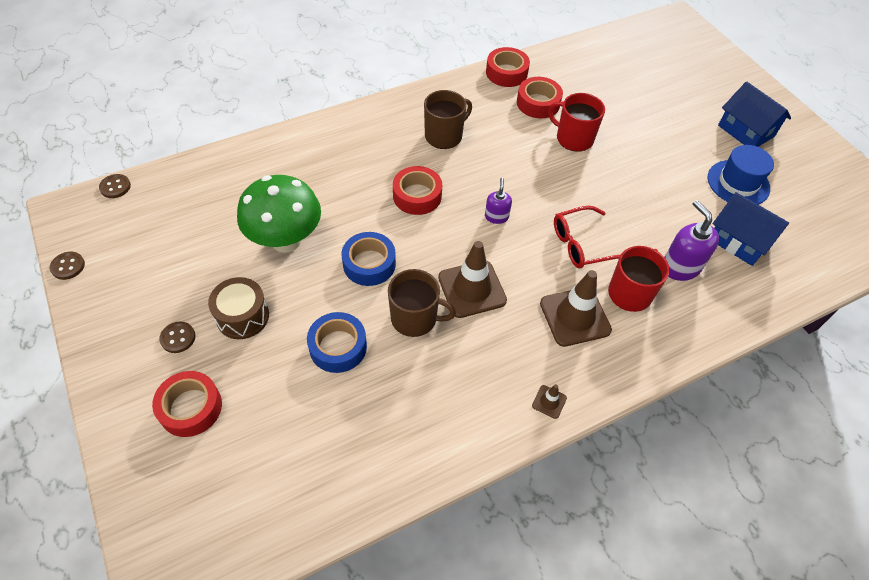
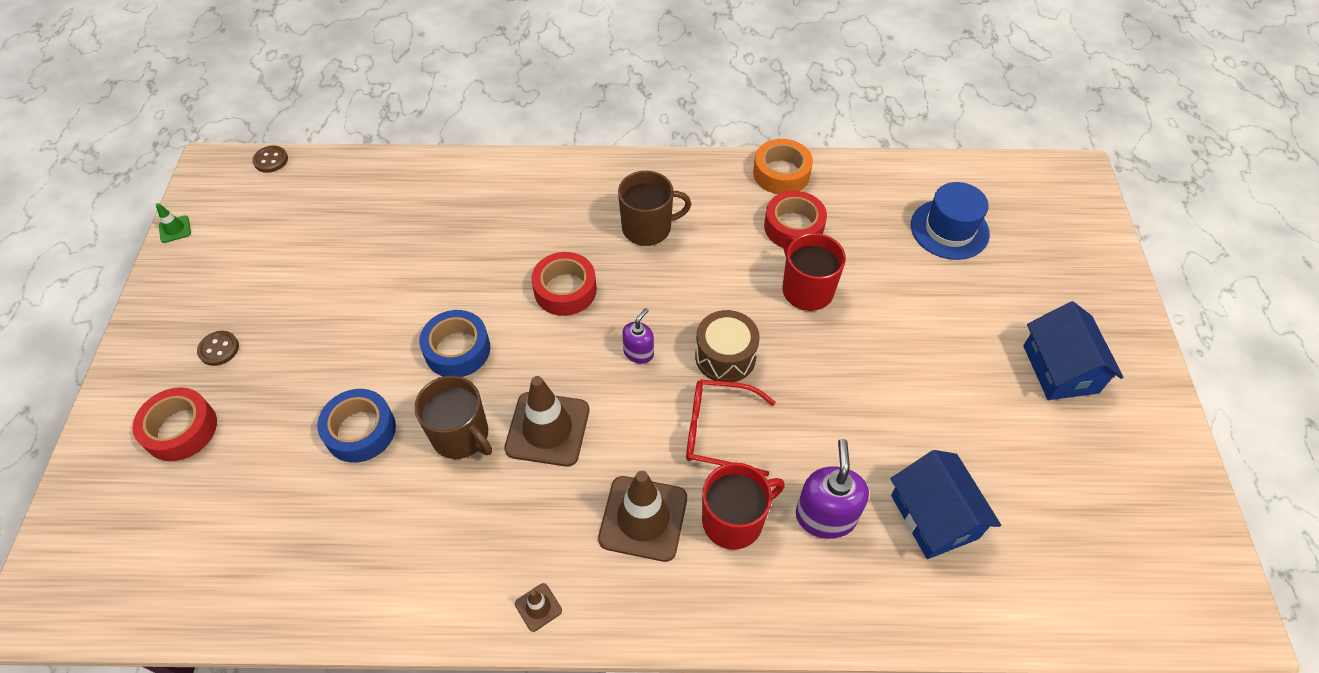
camera: 30 degrees right, 0 degrees up
brown button [50,252,85,280] -> green traffic cone [156,203,191,243]
brown drum [208,277,269,339] -> brown drum moved to [695,310,760,382]
green mushroom [237,175,321,253] -> none
red tape [486,47,530,87] -> orange tape [753,139,813,194]
blue hat [708,145,774,205] -> blue hat moved to [911,182,990,260]

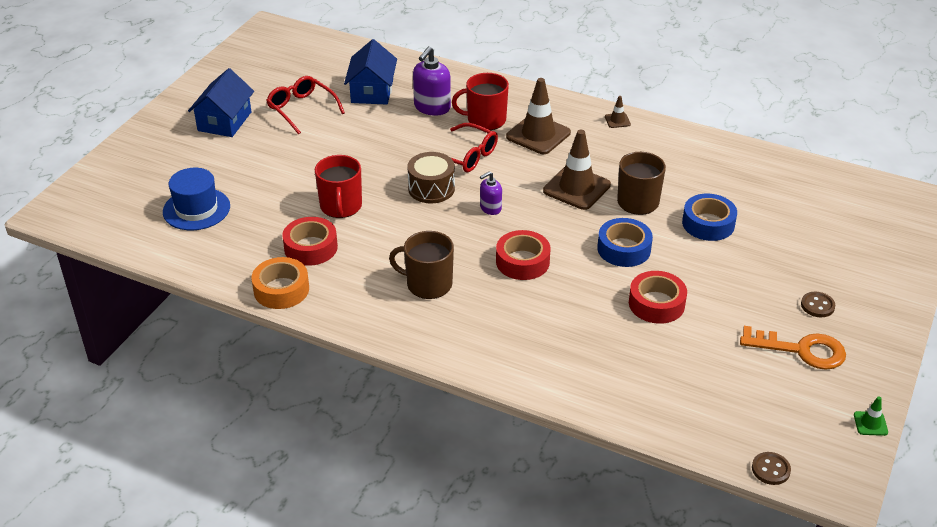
camera: 155 degrees left, 15 degrees down
red tape [132,387,217,461] -> red tape moved to [629,271,687,324]
none -> red glasses [266,76,345,134]
none -> orange key [740,326,846,370]

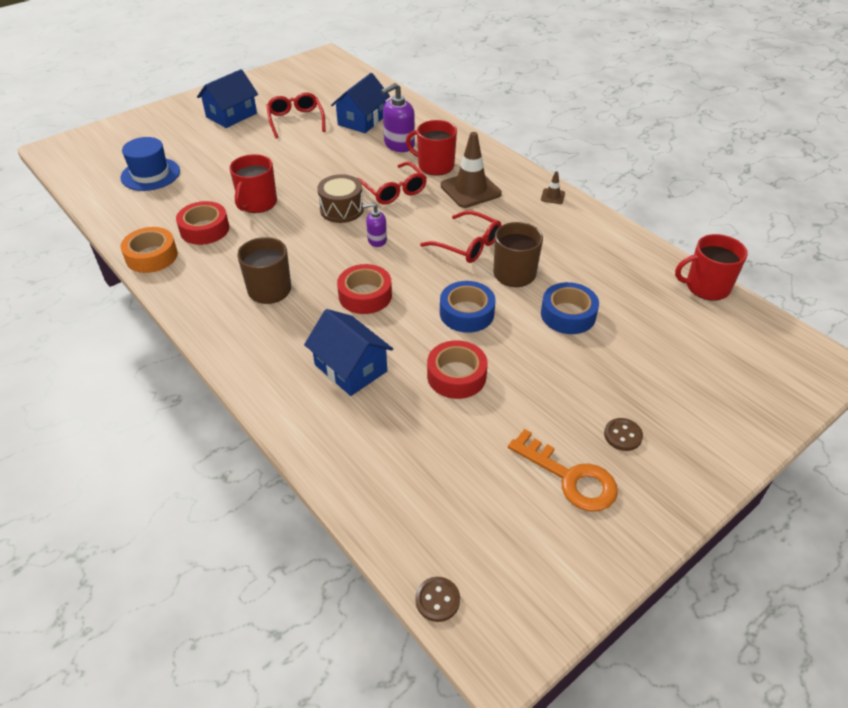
camera: 25 degrees right, 5 degrees up
brown traffic cone [543,130,611,210] -> red glasses [420,211,501,263]
green traffic cone [854,396,888,436] -> none
none -> blue house [304,309,393,396]
none -> red mug [675,234,748,301]

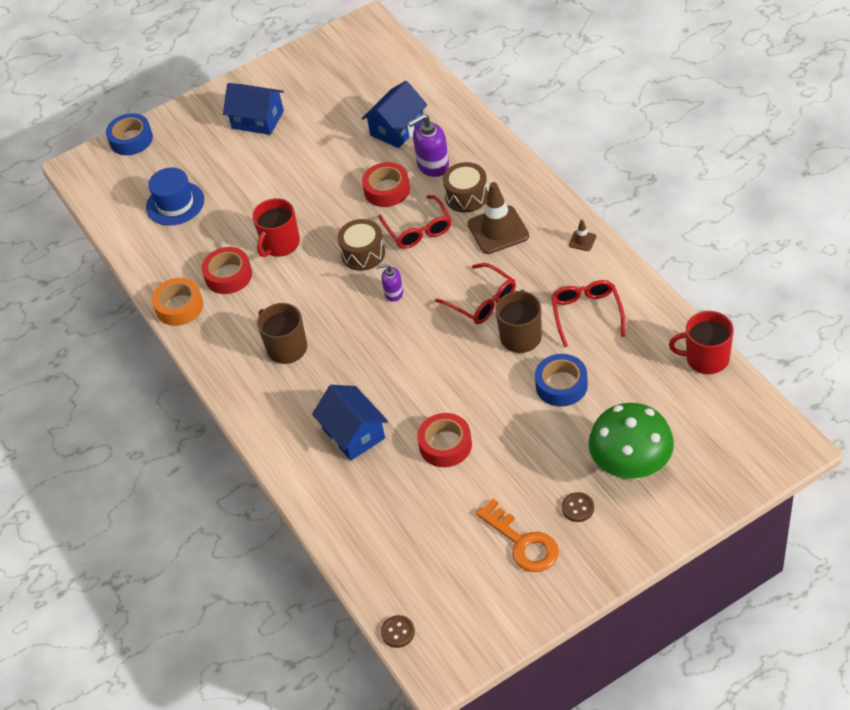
camera: 15 degrees right, 5 degrees up
blue house [197,69,258,128] -> blue house turned 60 degrees clockwise [223,83,284,135]
red glasses [266,92,325,139] -> red glasses moved to [551,280,625,348]
red tape [337,264,392,314] -> red tape moved to [362,162,410,207]
red mug [406,120,457,176] -> brown drum [443,162,488,213]
blue tape [440,281,496,333] -> blue tape moved to [106,113,153,155]
none -> green mushroom [588,403,674,481]

